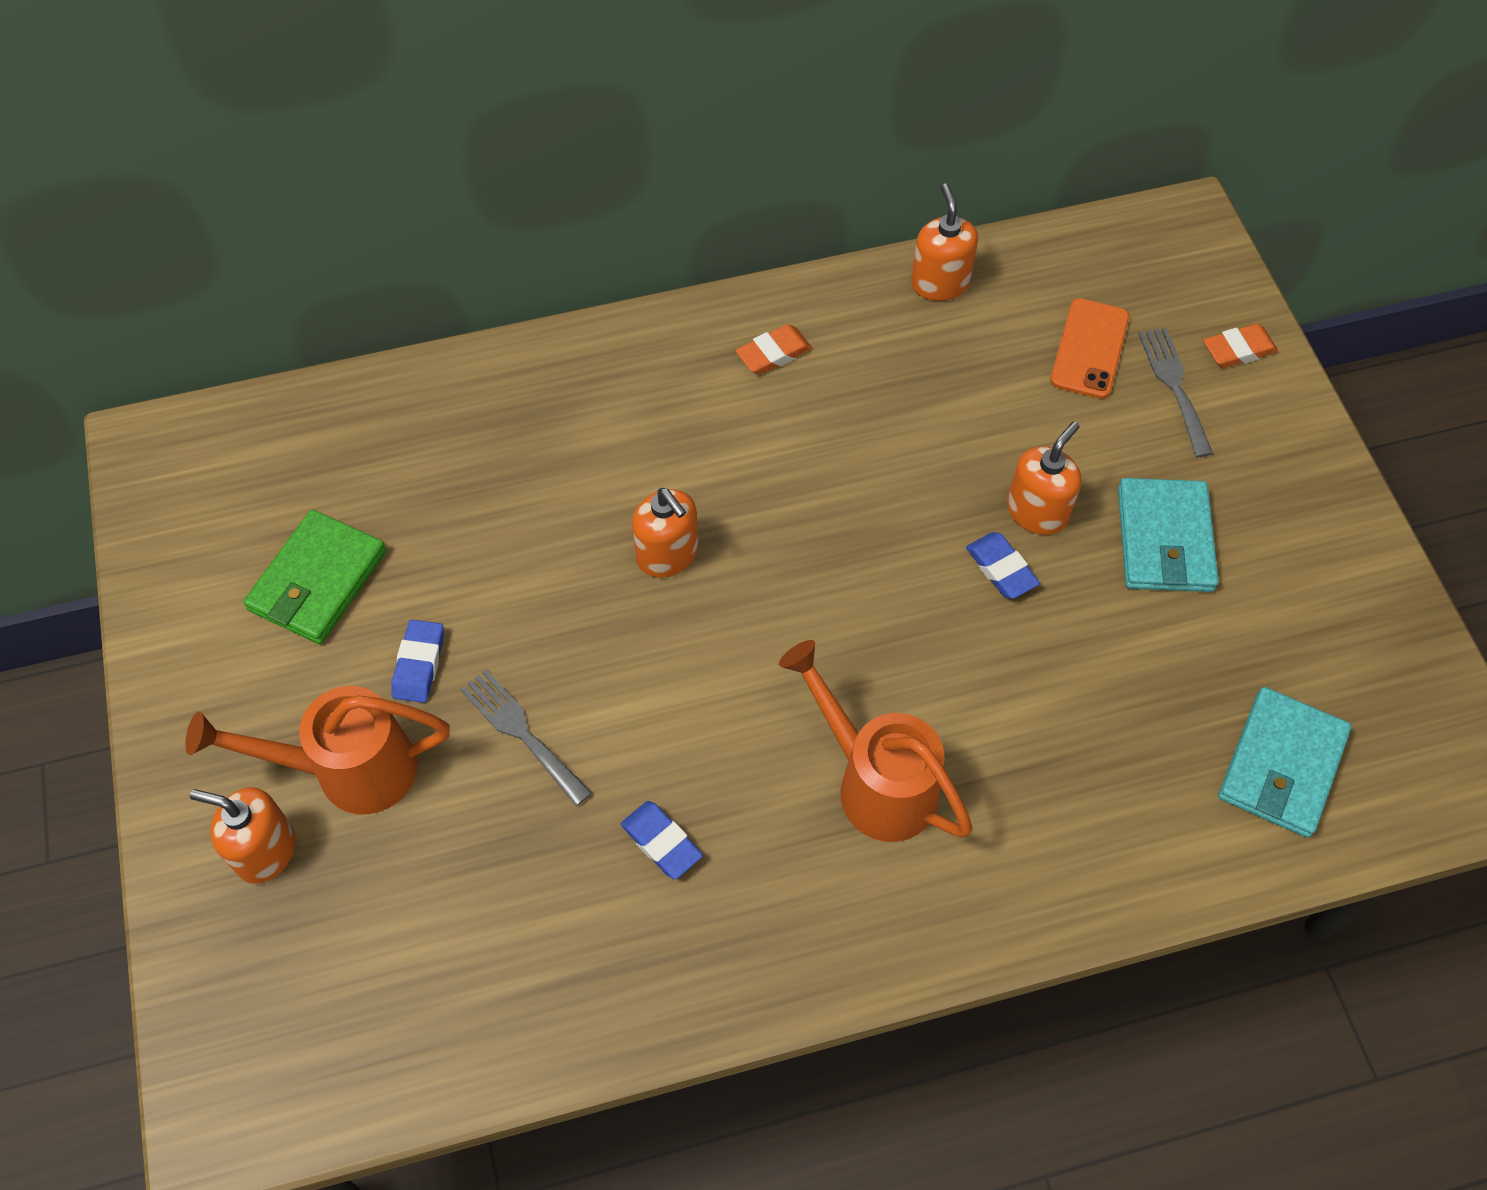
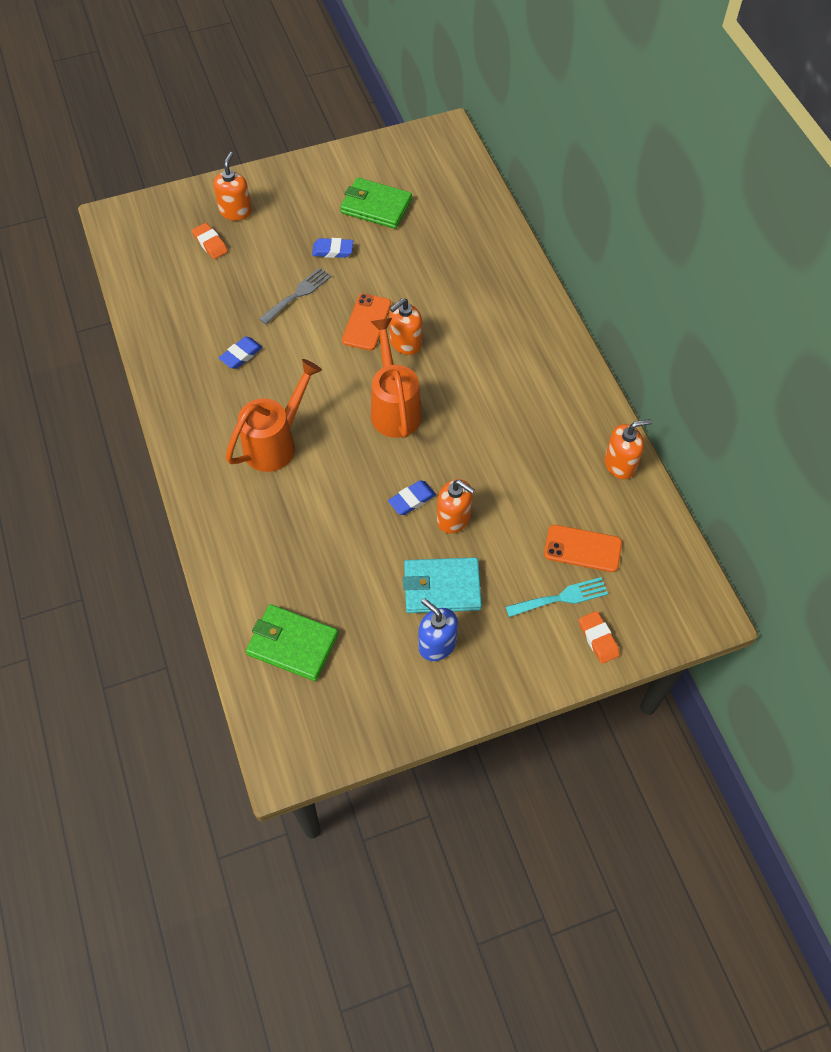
camera: 85 degrees right, 0 degrees up
orange watering can [185,686,450,814] -> orange watering can moved to [371,318,422,438]
orange eraser [736,324,812,375] -> orange eraser moved to [192,223,228,259]
grey fork [1138,328,1213,457] -> turquoise fork [506,577,608,617]
turquoise wallet [1218,687,1352,838] -> green wallet [246,604,338,681]
none -> orange phone [342,294,391,351]
none -> blue soap dispenser [418,598,458,661]

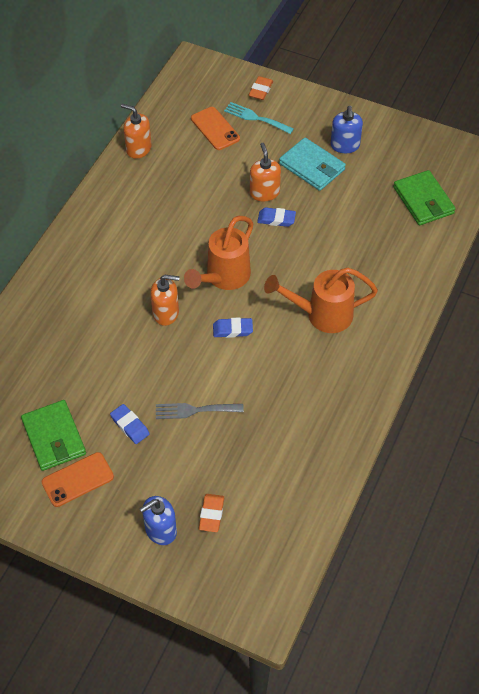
camera: 135 degrees left, 5 degrees down
orange soap dispenser [213,152,252,221] -> blue soap dispenser [140,496,177,545]
blue eraser [219,337,263,369] -> blue eraser moved to [213,317,253,338]
orange phone [342,294,391,351] -> orange phone moved to [42,452,114,507]

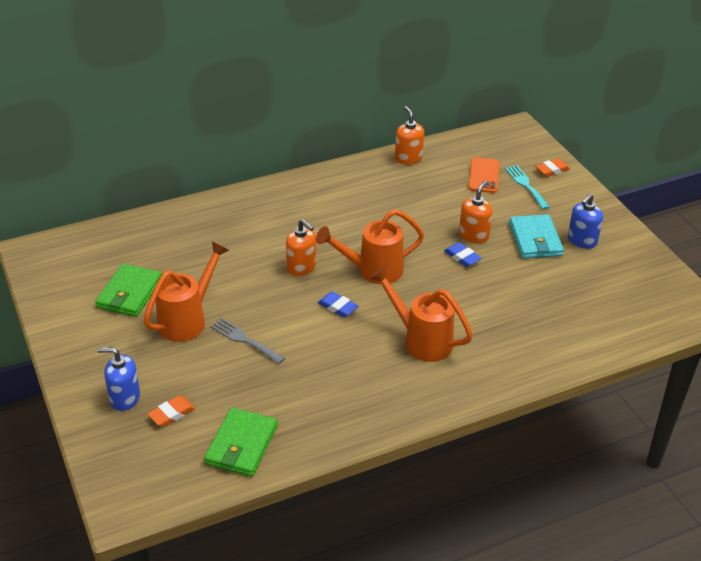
camera: 40 degrees right, 15 degrees down
orange phone [42,452,114,507] -> none
blue eraser [110,404,150,444] -> orange watering can [144,241,229,342]
green wallet [393,170,456,225] -> green wallet moved to [204,407,278,477]

